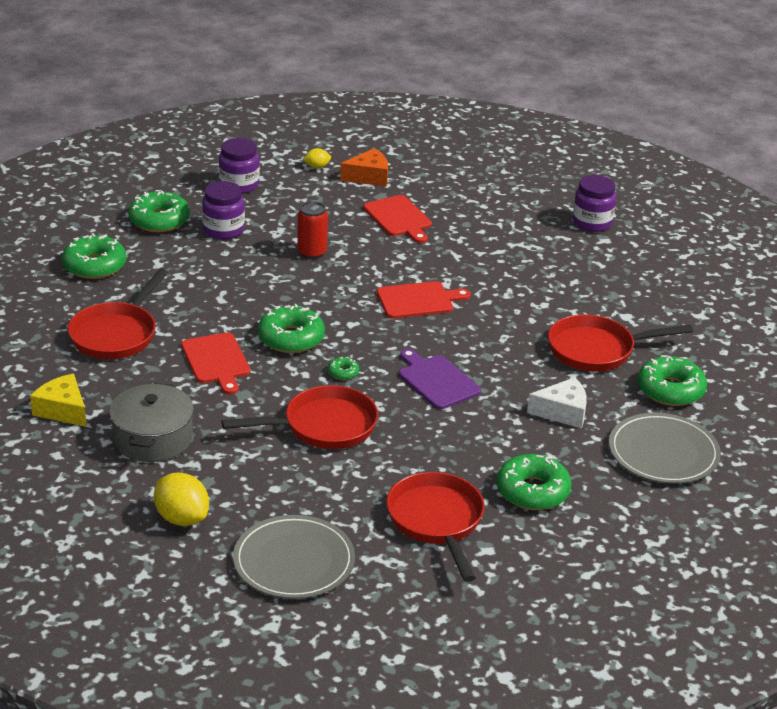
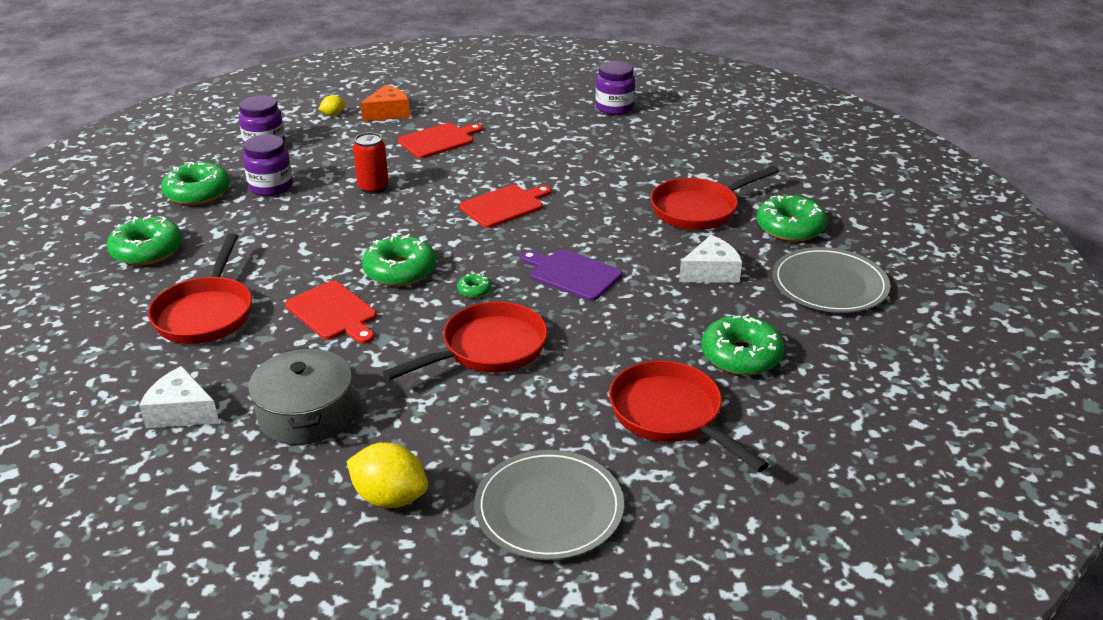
camera: 20 degrees left, 0 degrees up
yellow cheese [30,374,86,427] -> white cheese [139,366,219,428]
red cutting board [363,195,432,243] -> red cutting board turned 75 degrees counterclockwise [398,123,483,158]

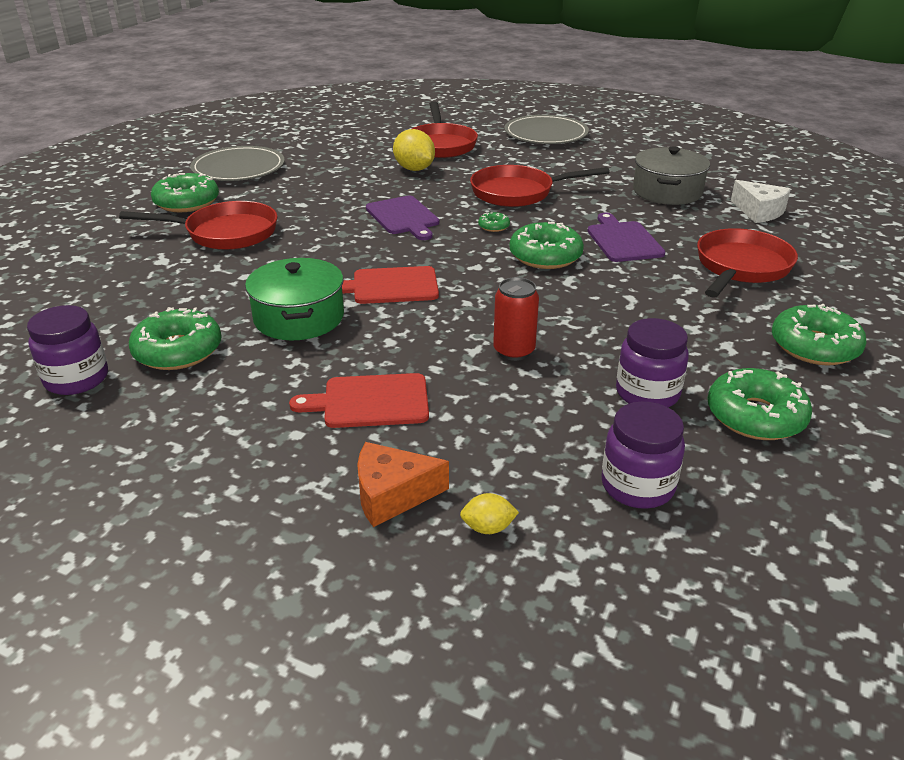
camera: 150 degrees left, 0 degrees up
red cutting board [285,281,377,344] -> purple cutting board [588,213,665,262]
yellow lemon [347,443,428,508] -> yellow lemon moved to [393,129,435,171]
white cheese [679,235,742,283] -> none
green donut [701,314,785,375] -> green donut moved to [129,307,222,370]
none -> green pot [245,258,344,340]

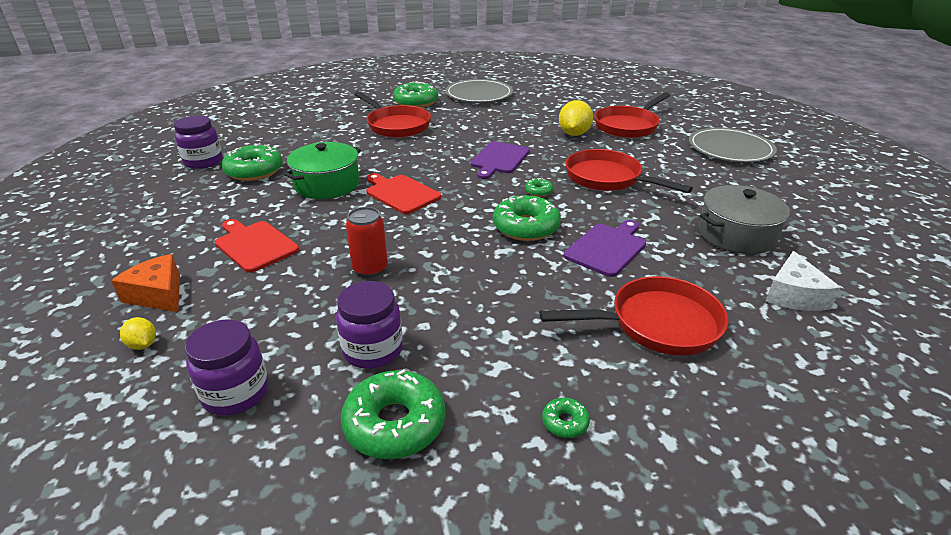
camera: 50 degrees right, 0 degrees up
green donut [772,304,866,365] -> green donut [542,397,590,438], size x0.46

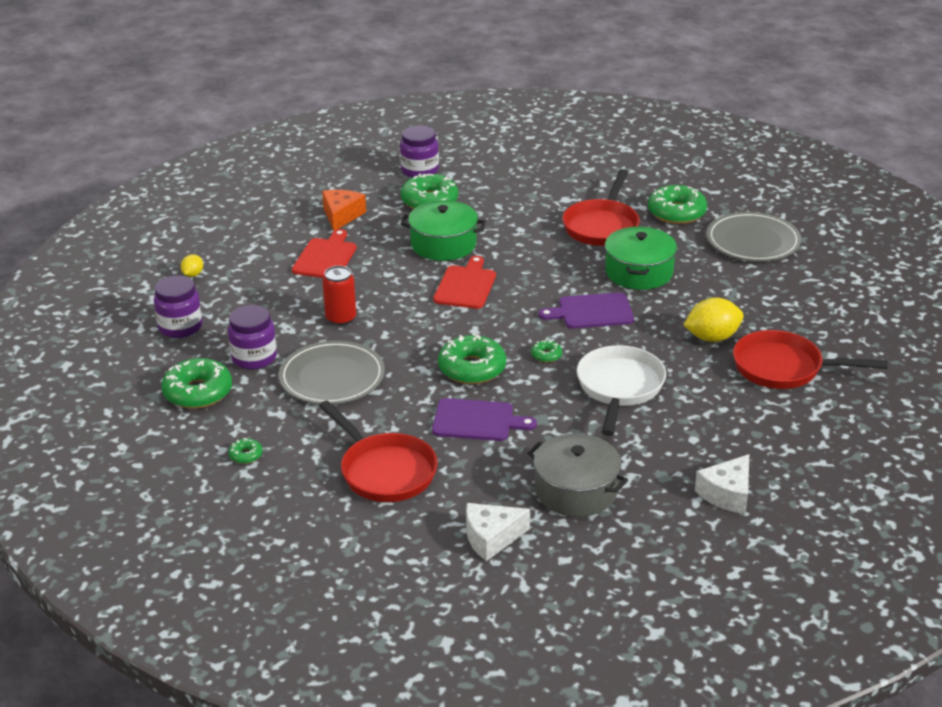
camera: 60 degrees right, 0 degrees up
orange cheese [111,254,180,312] -> orange cheese moved to [322,190,366,231]
red pan [566,149,693,193] -> white pan [577,345,666,436]
grey plate [689,127,777,163] -> grey plate moved to [279,341,385,404]
none -> green pot [605,227,677,290]
none -> white cheese [695,454,749,514]

